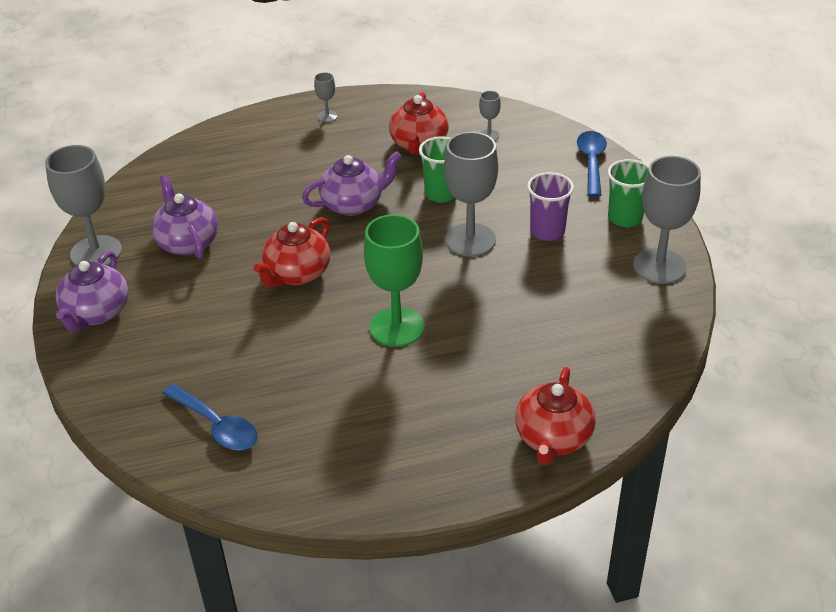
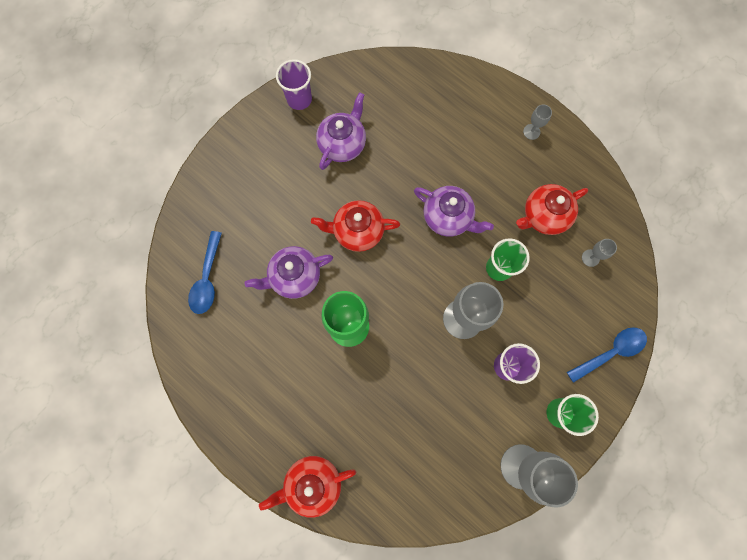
camera: 55 degrees right, 35 degrees up
grey goblet [45,145,122,266] -> purple cup [276,59,312,110]
purple teapot [56,251,128,332] -> purple teapot moved to [244,246,333,299]

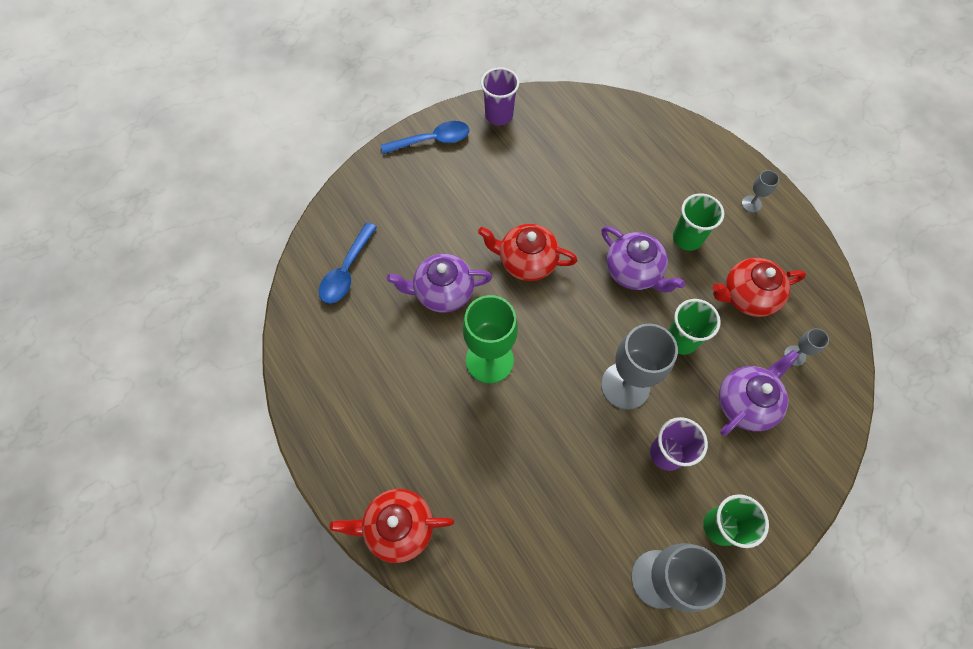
camera: 15 degrees right, 10 degrees down
purple teapot [316,92,366,170] -> purple teapot moved to [719,350,799,436]
blue spoon [567,327,647,383] -> blue spoon moved to [381,121,469,154]
none -> green cup [673,193,724,251]

